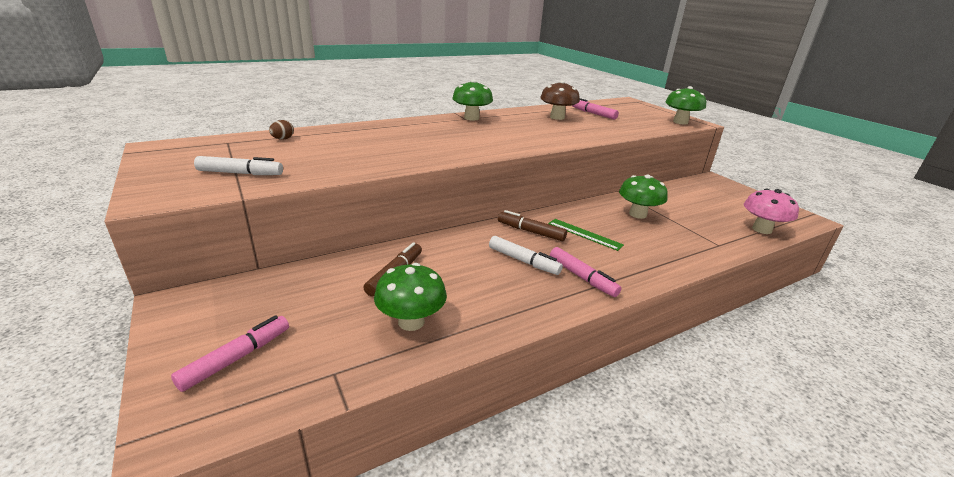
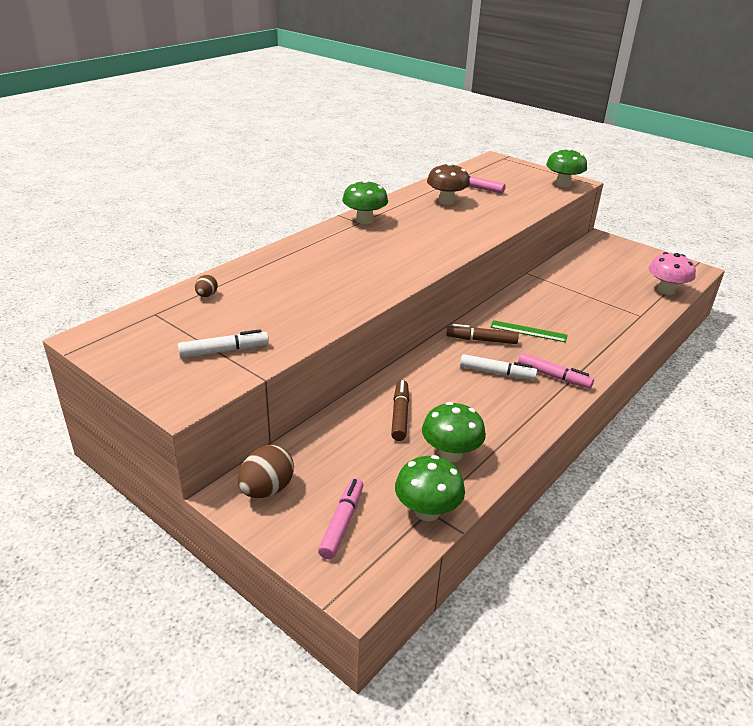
camera: 20 degrees left, 5 degrees up
green mushroom [619,174,668,219] -> green mushroom moved to [395,455,465,521]
none -> brown egg [238,445,294,498]

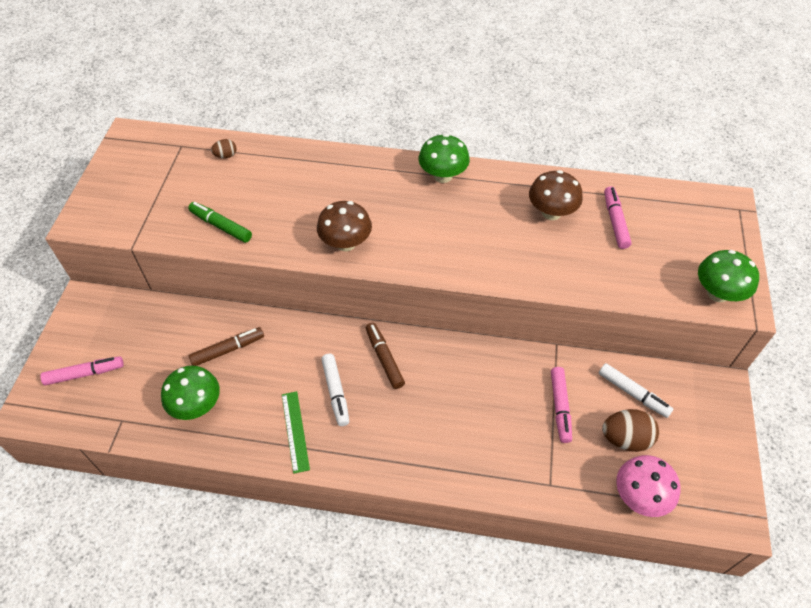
camera: 60 degrees right, 20 degrees up
white marker [178,329,269,358] -> white marker moved to [599,363,673,418]
brown egg [238,445,294,498] -> brown egg moved to [602,409,659,452]
green mushroom [395,455,465,521] -> none
green ruler [490,320,567,342] -> green ruler moved to [282,391,310,474]
pink marker [518,353,594,389] -> pink marker moved to [551,367,572,443]
none -> green marker [188,202,252,243]
none -> brown mushroom [317,201,372,251]

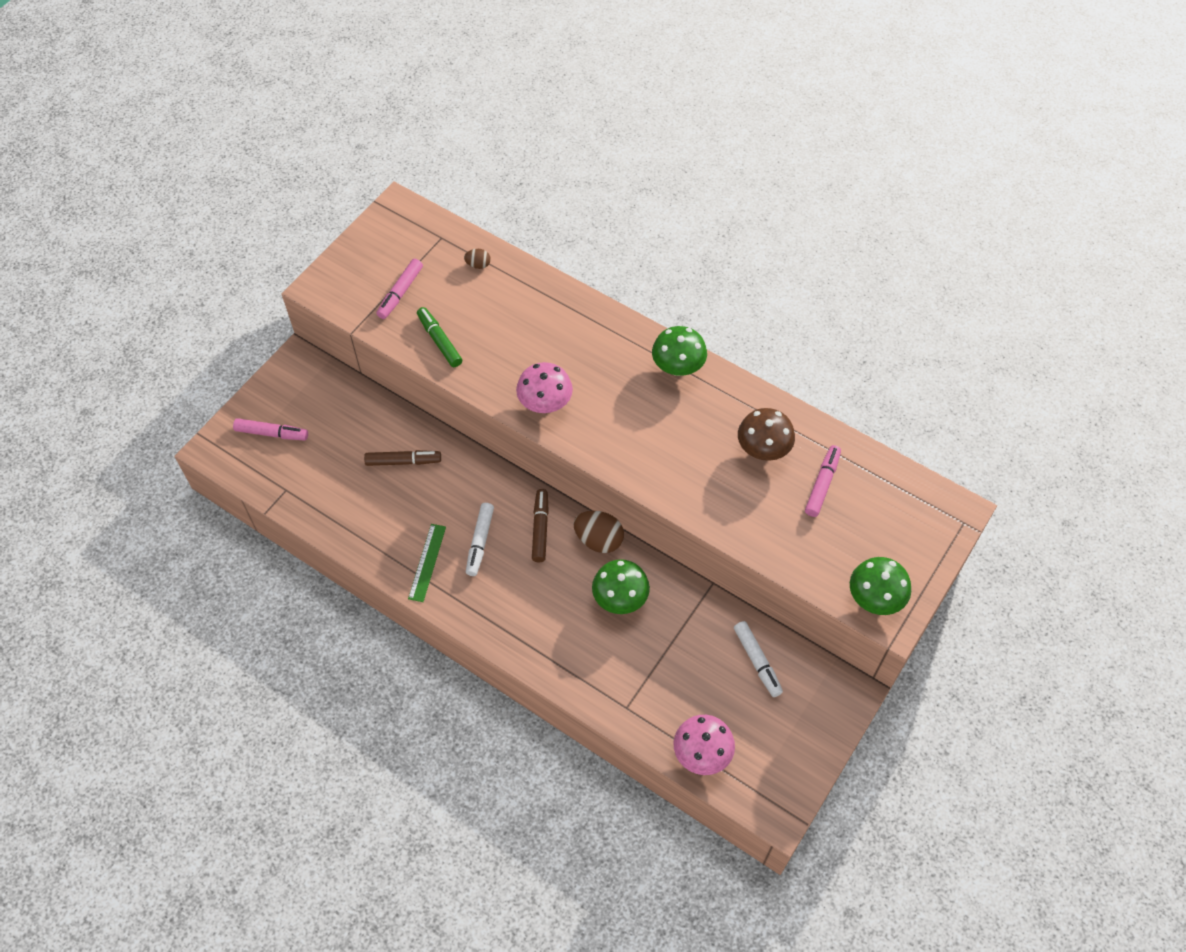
camera: 25 degrees right, 5 degrees up
green mushroom [161,366,220,420] -> green mushroom moved to [592,559,650,614]
brown mushroom [317,201,372,251] -> pink mushroom [516,362,573,413]
pink marker [551,367,572,443] -> pink marker moved to [376,259,423,319]
brown egg [602,409,659,452] -> brown egg moved to [573,511,624,553]

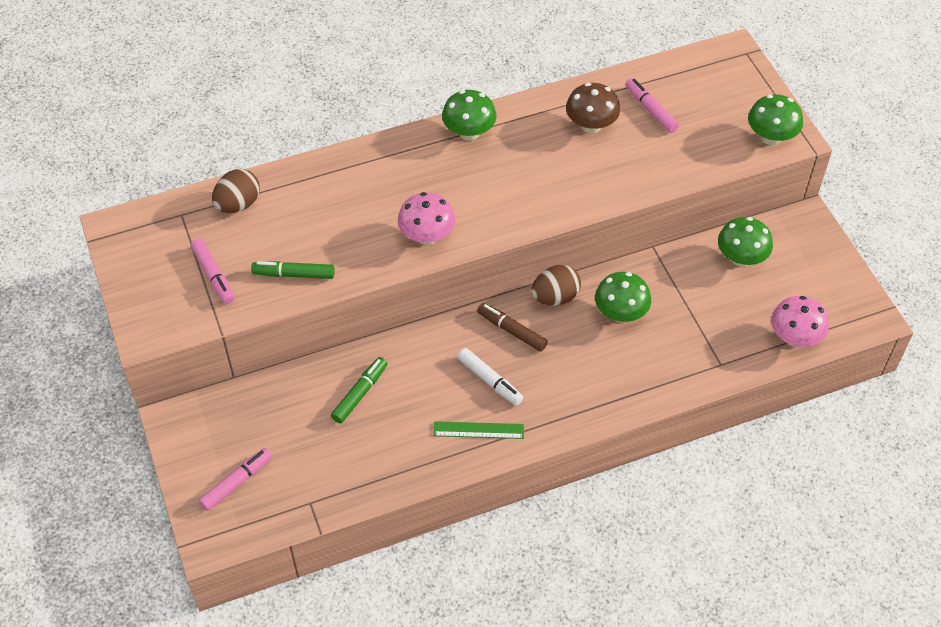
camera: 55 degrees left, 5 degrees down
brown marker [364,450,441,466] -> green marker [331,357,388,424]
green ruler [408,524,446,602] -> green ruler turned 45 degrees counterclockwise [433,421,524,439]
brown egg [464,249,491,269] -> brown egg [212,169,260,213], size x1.86
white marker [734,621,783,697] -> green mushroom [718,217,773,267]

